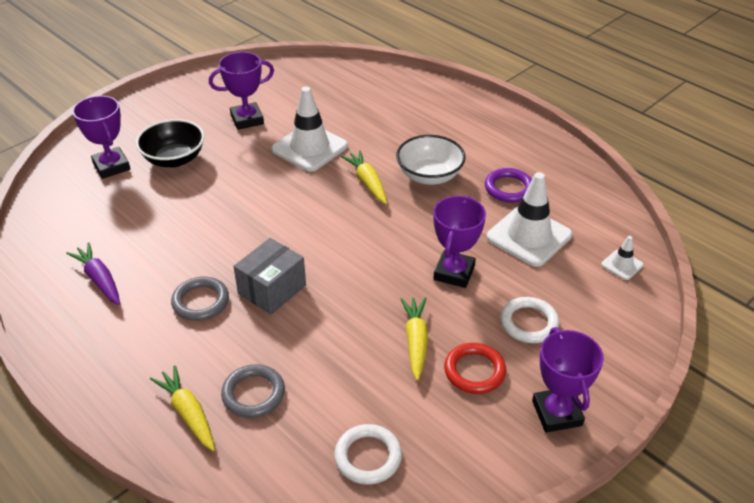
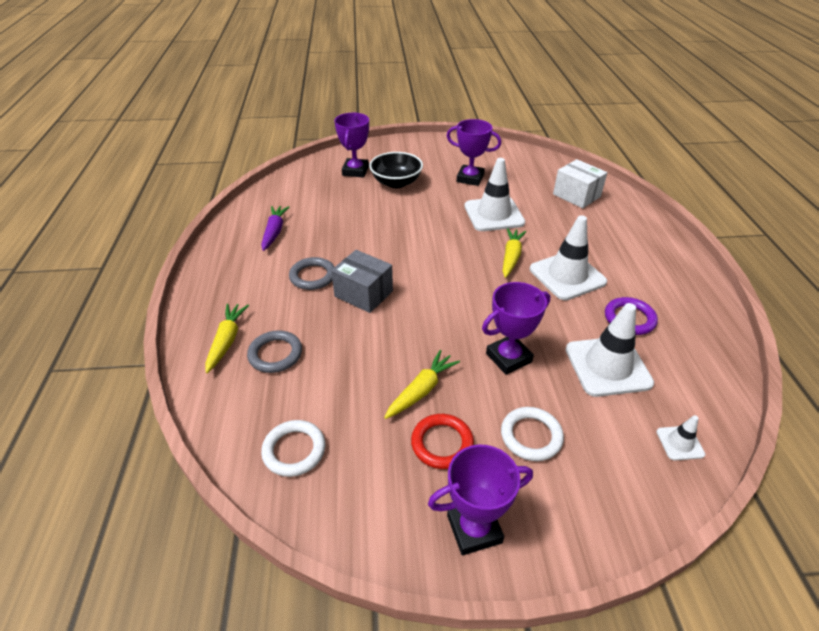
camera: 40 degrees right, 0 degrees up
grey box [233,238,306,315] -> grey box turned 45 degrees clockwise [331,250,393,313]
white bowl [396,135,466,185] -> white traffic cone [530,215,607,300]
purple trophy [532,327,604,433] -> purple trophy turned 45 degrees clockwise [428,445,533,555]
none -> white box [553,159,607,208]

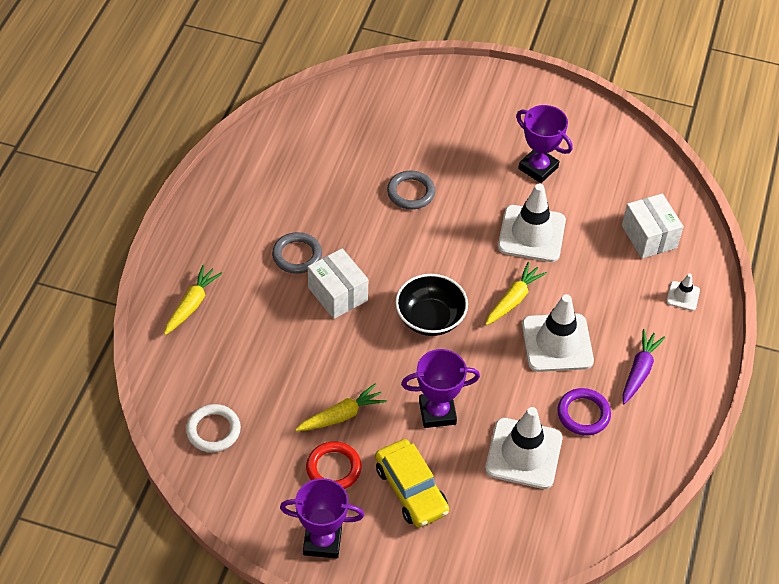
camera: 20 degrees right, 10 degrees up
grey ring [247,330,302,373] -> grey ring moved to [387,171,435,209]
purple carrot [261,206,289,251] -> purple carrot moved to [623,329,665,404]
grey box [331,250,393,313] -> white box [308,248,368,319]
purple trophy [334,113,369,178] -> none
black bowl [369,152,423,188] -> black bowl moved to [395,274,468,336]
white ring [501,407,564,461] -> yellow car [375,439,449,528]
white traffic cone [656,415,705,461] -> white traffic cone moved to [666,273,700,311]

